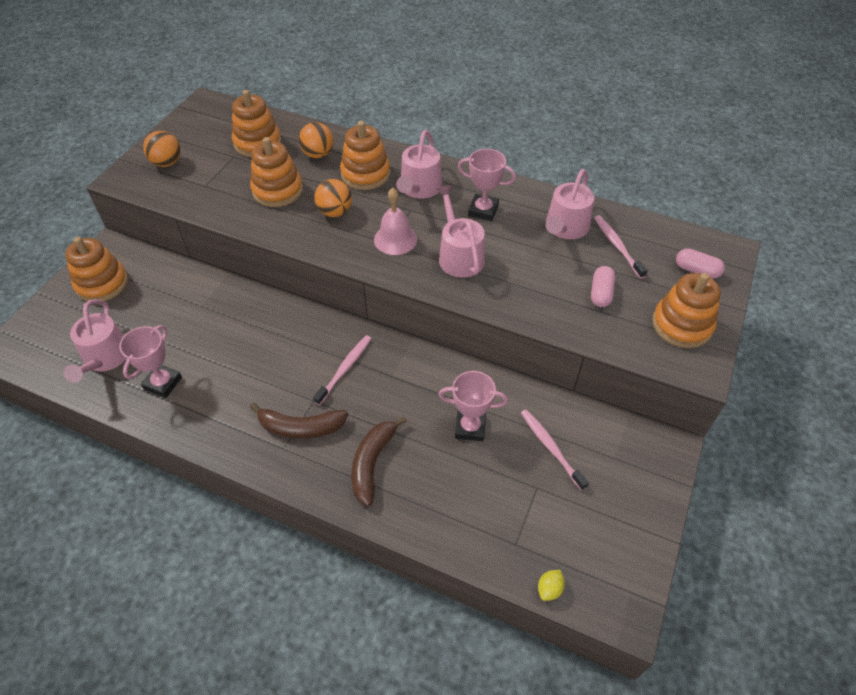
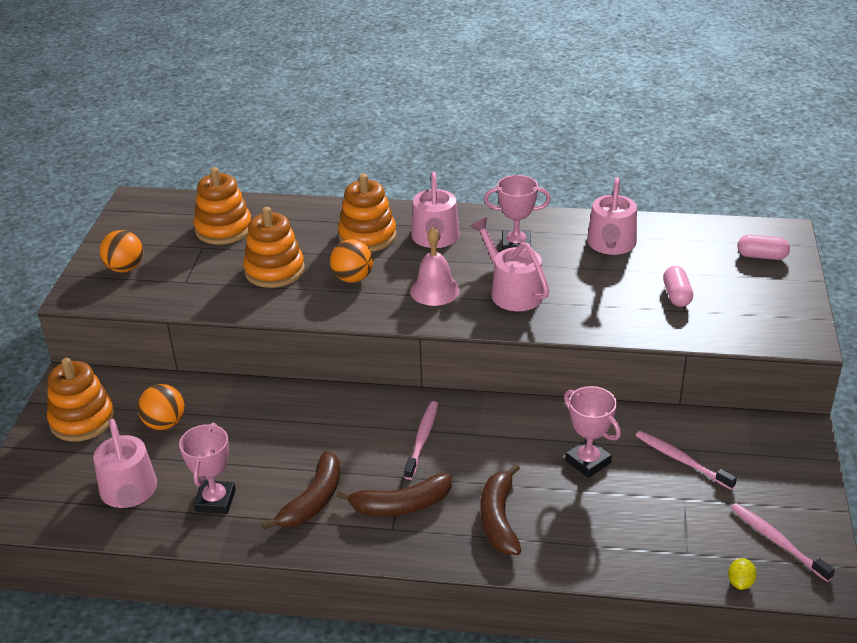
camera: 15 degrees left, 15 degrees down
orange ball [299,122,334,158] -> orange ball moved to [137,384,185,430]
pink trophy [439,371,508,441] -> pink trophy turned 60 degrees clockwise [564,386,621,478]
pink toothbrush [594,215,648,279] -> pink toothbrush moved to [731,503,835,582]
orange stacking toy [652,273,721,348] -> none
none -> brown banana [261,451,340,530]

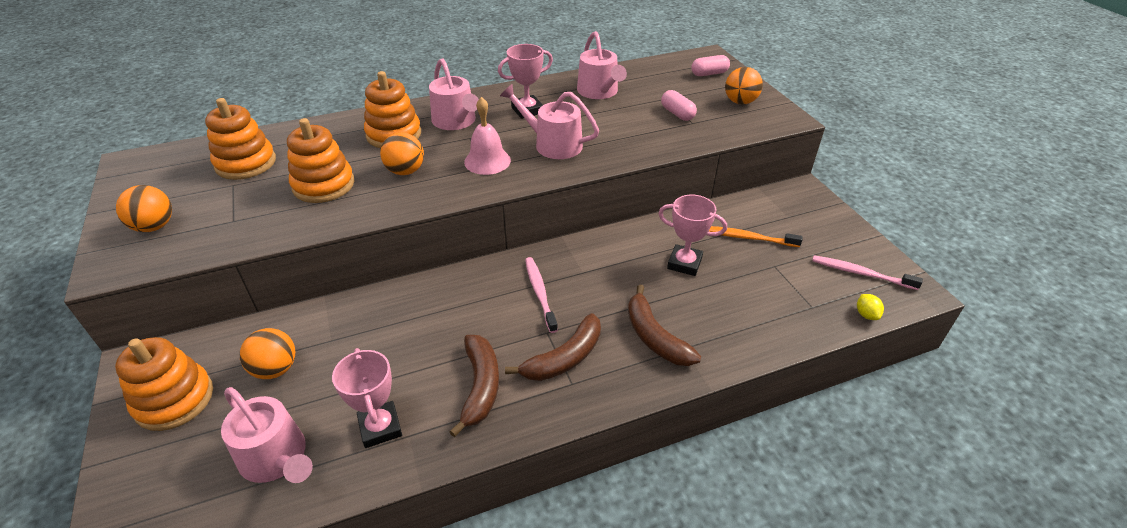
camera: 30 degrees left, 5 degrees up
pink toothbrush [635,431,737,490] -> orange toothbrush [709,226,802,247]
none -> orange ball [725,67,763,105]

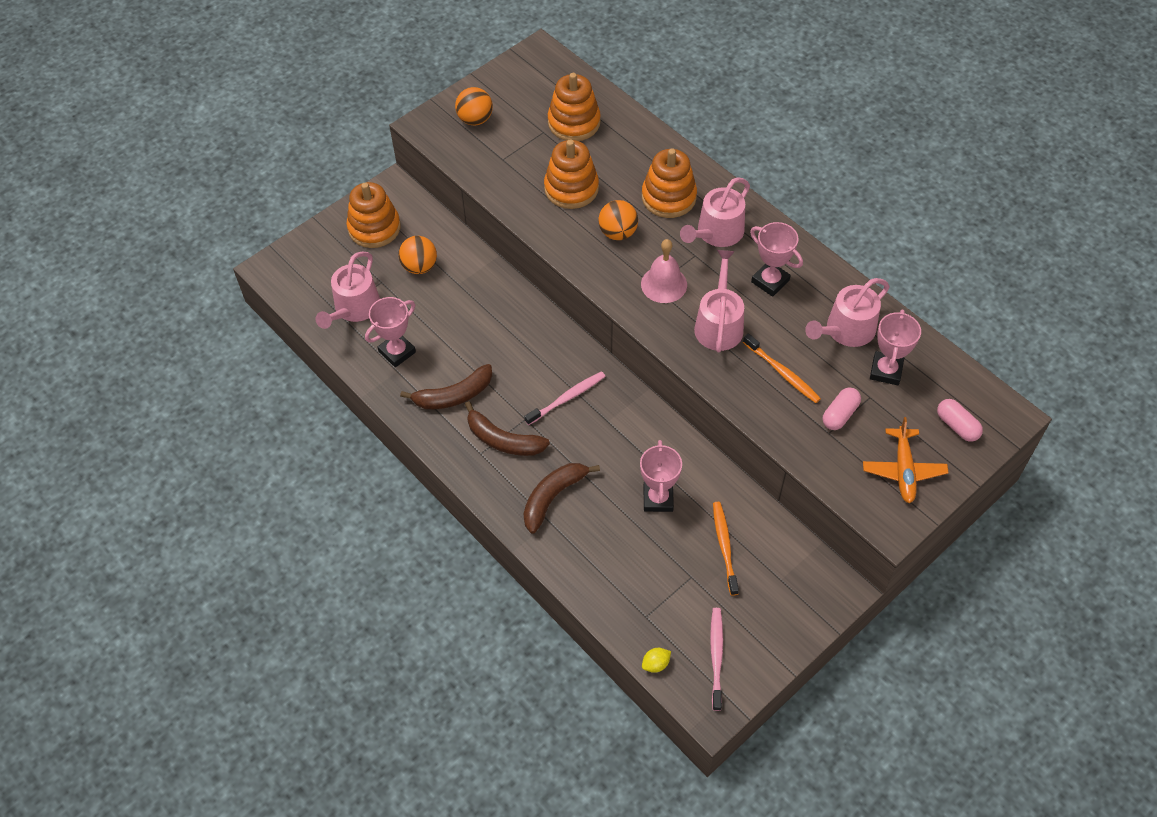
camera: 70 degrees right, 15 degrees up
orange ball [725,67,763,105] -> orange plane [863,417,948,503]
none -> orange toothbrush [743,333,821,403]
none -> pink trophy [870,309,921,385]

